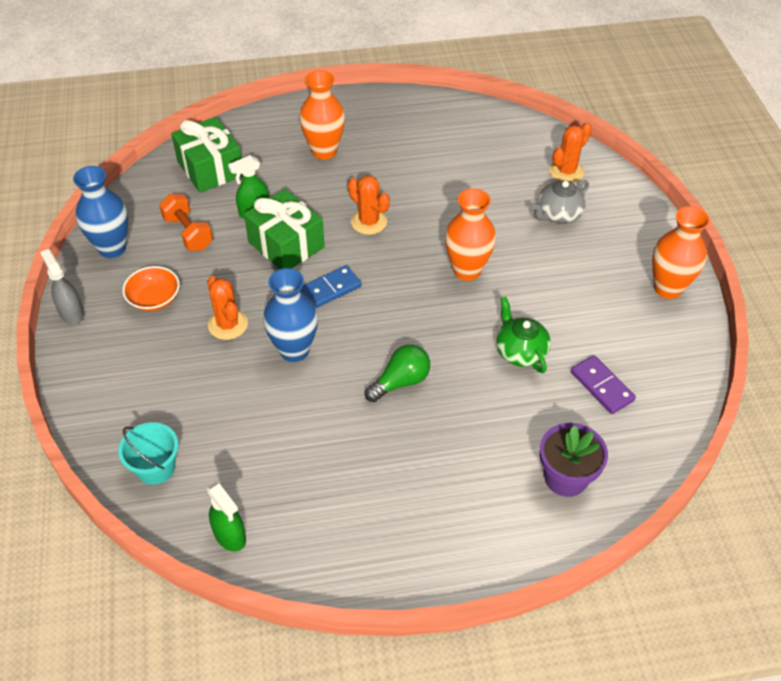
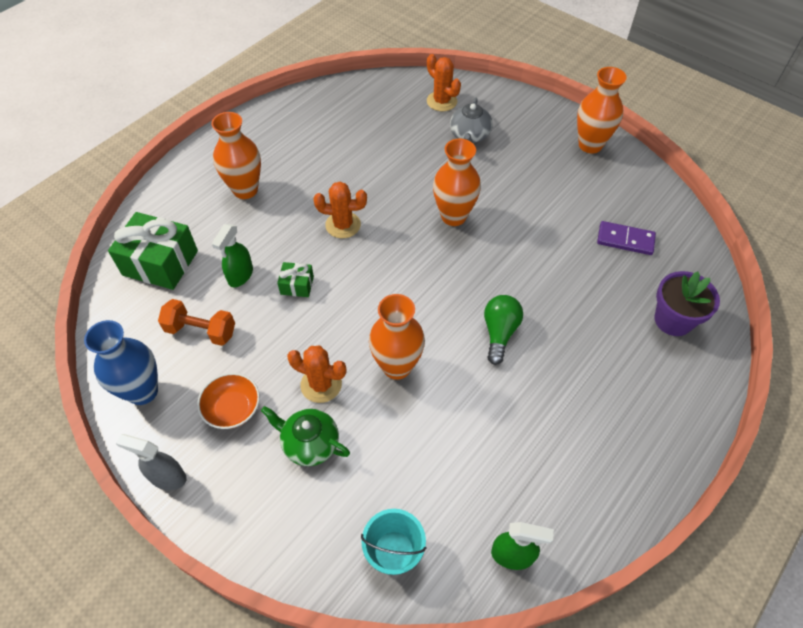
camera: 40 degrees left, 5 degrees up
green gift [244,189,325,269] -> green gift [277,262,314,297], size x0.49
blue vase [263,268,318,362] -> orange vase [369,294,425,380]
blue domino [300,265,362,308] -> none
green teapot [496,296,551,373] -> green teapot moved to [261,406,350,466]
orange cactus [549,122,592,183] -> orange cactus turned 45 degrees counterclockwise [427,54,461,111]

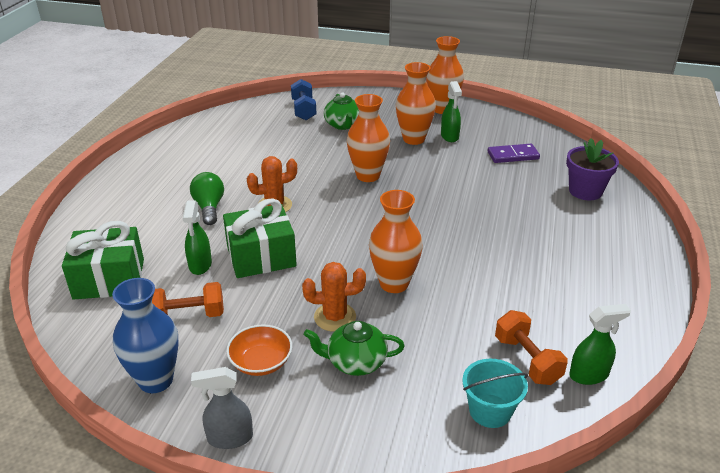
camera: 25 degrees left, 20 degrees down
orange vase [211,112,261,199] -> orange vase moved to [396,62,436,145]
green gift [277,262,314,297] -> green gift [223,198,297,278], size x2.04
orange cactus [427,54,461,111] -> blue dumbbell [291,79,316,120]
grey teapot [450,97,493,143] -> green teapot [324,92,359,130]
green light bulb [484,295,523,365] -> green light bulb moved to [190,172,224,225]
none -> green spray bottle [441,81,462,142]
none -> orange dumbbell [495,310,568,385]

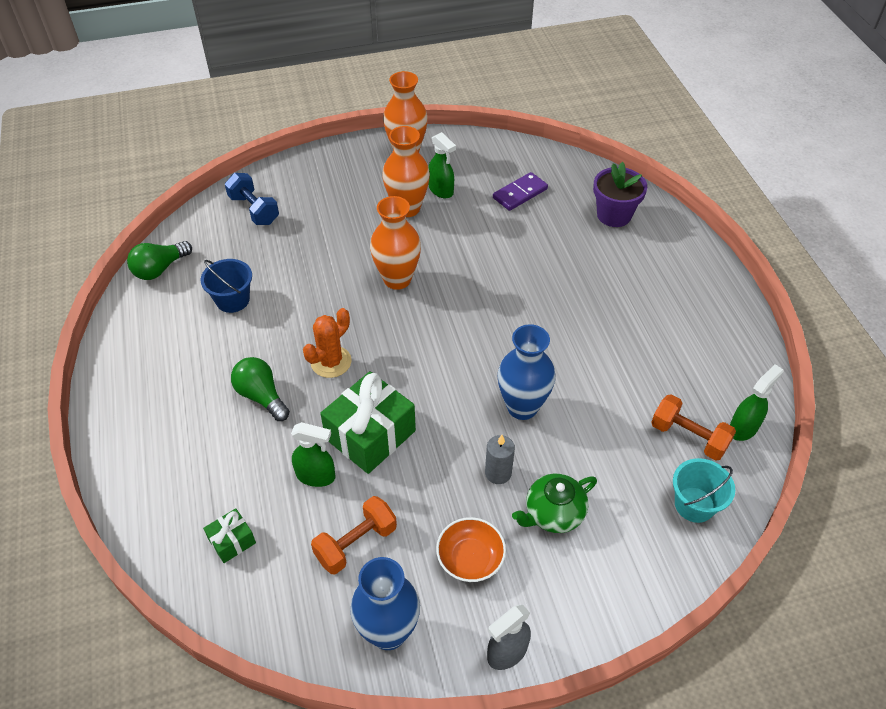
camera: 30 degrees left, 15 degrees up
green gift [62,221,144,300] -> green gift [203,508,256,563], size x0.49
green spray bottle [183,200,212,275] -> green spray bottle turned 45 degrees counterclockwise [291,422,335,487]
orange cactus [302,262,366,332] -> grey candle [485,435,515,484]
green teapot [324,92,359,130] -> none
orange vase [369,190,423,293] -> blue vase [498,324,555,420]
none -> green light bulb [127,241,192,280]
none -> blue bucket [201,259,252,313]

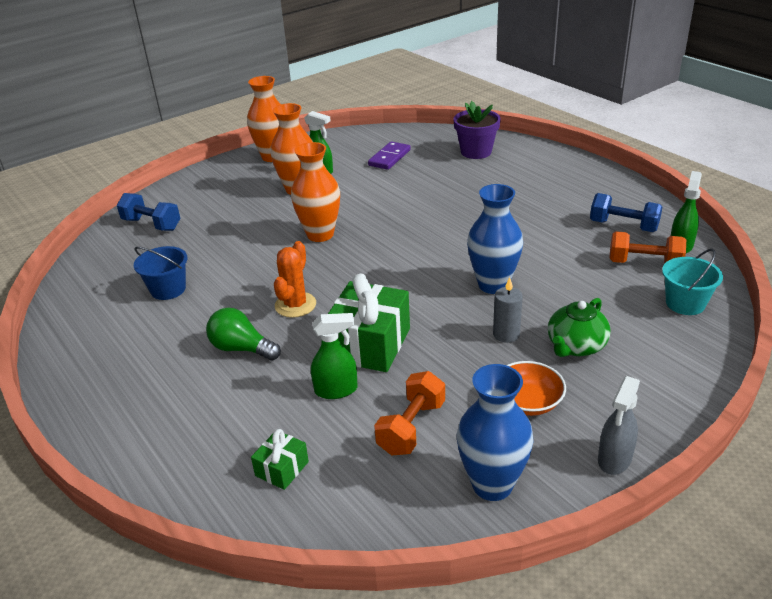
camera: 20 degrees left, 15 degrees down
green light bulb [127,241,192,280] -> none
none -> blue dumbbell [590,193,662,232]

